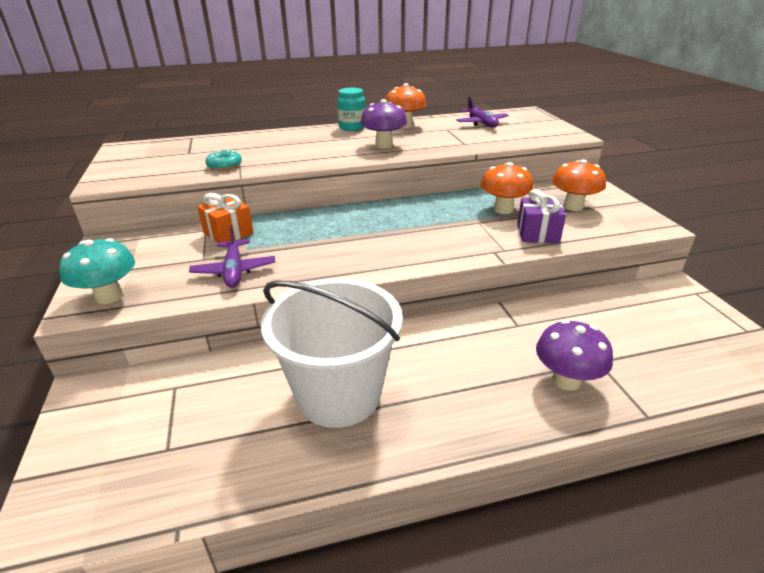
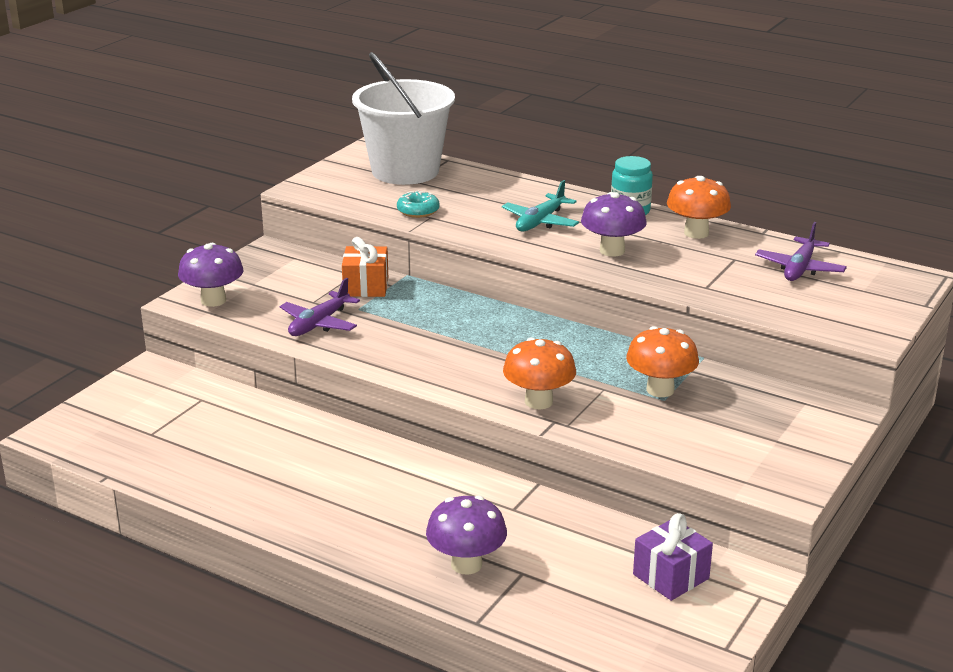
camera: 45 degrees right, 5 degrees down
turquoise mushroom [59,238,135,304] -> purple mushroom [178,243,243,307]
white bucket [261,278,403,428] -> white bucket moved to [352,52,455,185]
purple gift [517,189,566,243] -> purple gift moved to [633,513,713,601]
orange mushroom [552,159,606,211] -> orange mushroom moved to [503,337,576,409]
none -> turquoise plane [502,180,579,231]

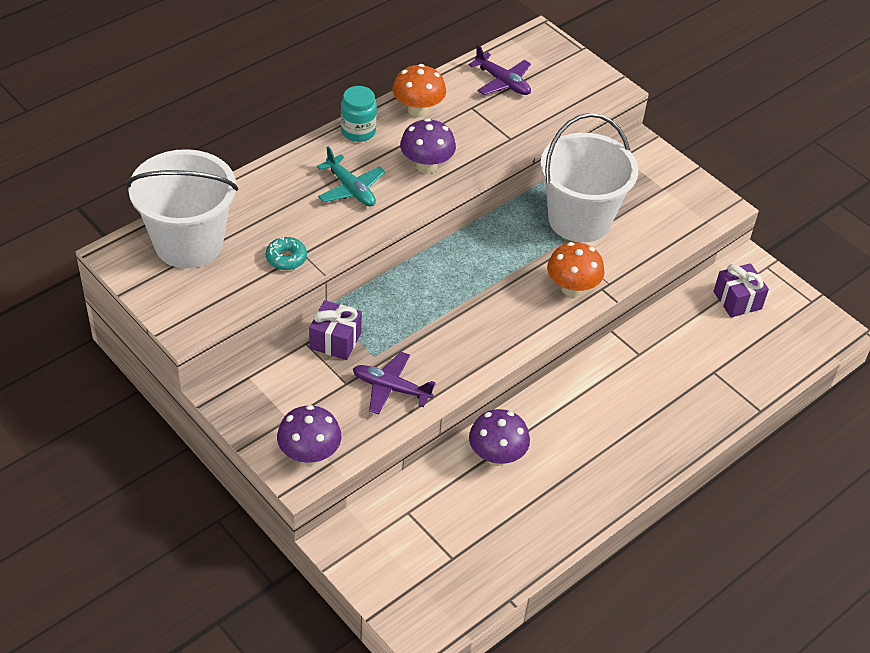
camera: 75 degrees left, 20 degrees up
purple plane [280,278,360,336] -> purple plane turned 150 degrees clockwise [353,352,436,415]
orange gift [342,237,388,297] -> purple gift [309,300,362,360]
purple mushroom [426,495,507,575] -> purple mushroom moved to [469,409,530,466]
orange mushroom [626,326,699,397] -> white bucket [540,113,639,243]

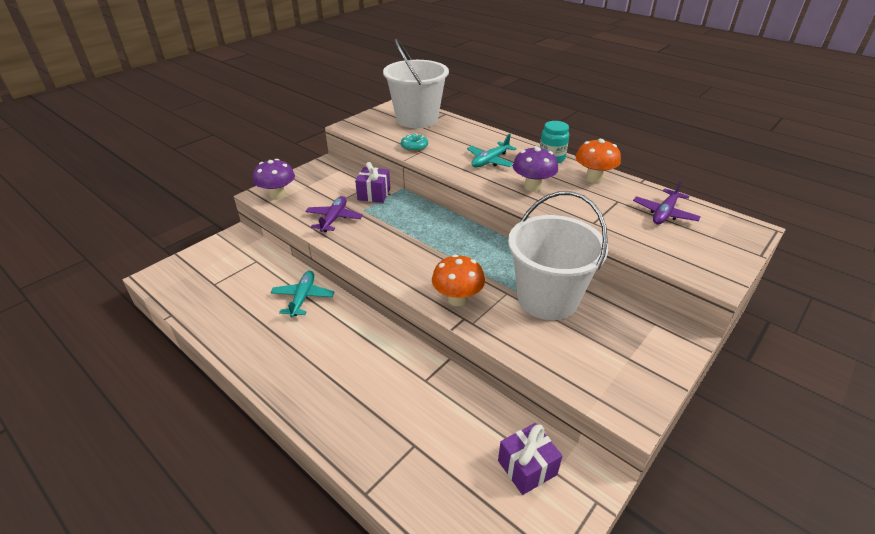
camera: 85 degrees right, 10 degrees down
purple mushroom [469,409,530,466] -> turquoise plane [271,271,334,317]

